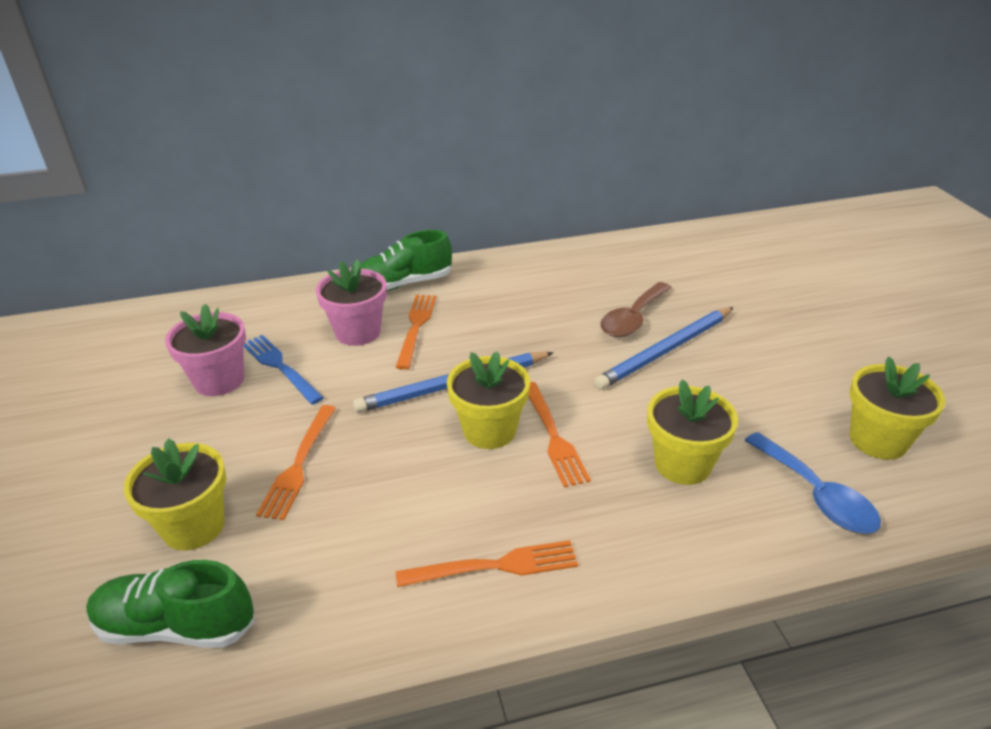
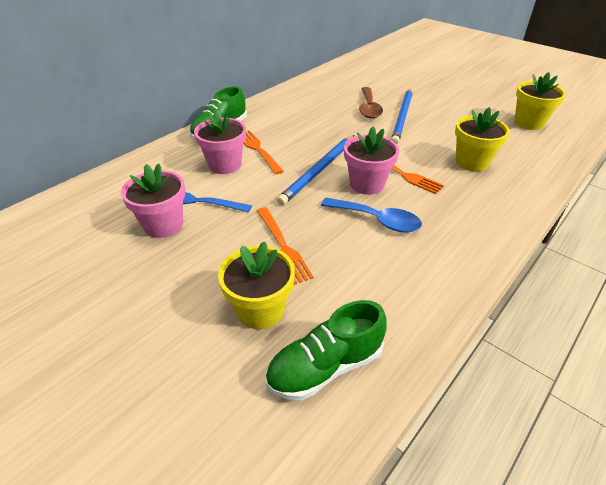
camera: 35 degrees left, 5 degrees up
orange fork [396,540,578,587] -> none
yellow flower pot [447,351,530,449] -> pink flower pot [344,127,399,195]
blue spoon [744,432,881,534] -> blue spoon moved to [321,198,422,233]

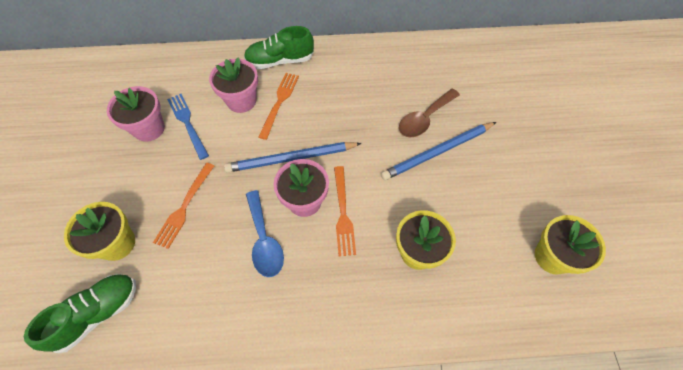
camera: 45 degrees right, 20 degrees up
green shoe [265,300,387,400] -> green shoe turned 120 degrees clockwise [24,274,136,353]

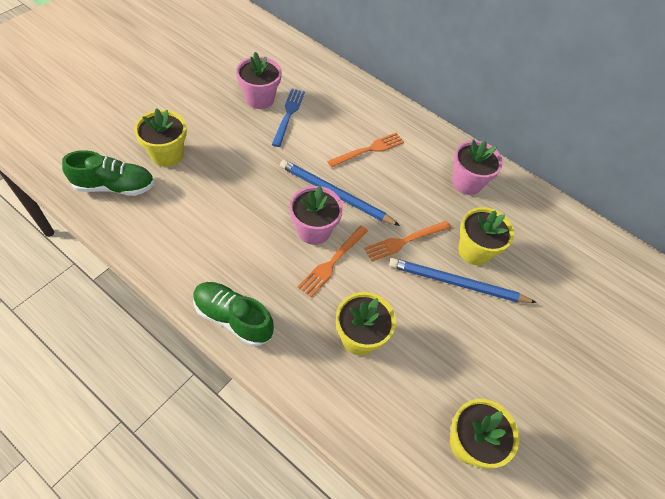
camera: 35 degrees right, 5 degrees down
orange fork [153,163,214,249] -> orange fork moved to [364,221,451,261]
pink flower pot [209,57,258,113] -> pink flower pot moved to [452,140,503,195]
green shoe [244,26,314,69] -> green shoe moved to [193,282,274,346]
blue spoon [246,190,284,277] -> none
brown spoon [399,88,460,137] -> yellow flower pot [458,207,514,265]

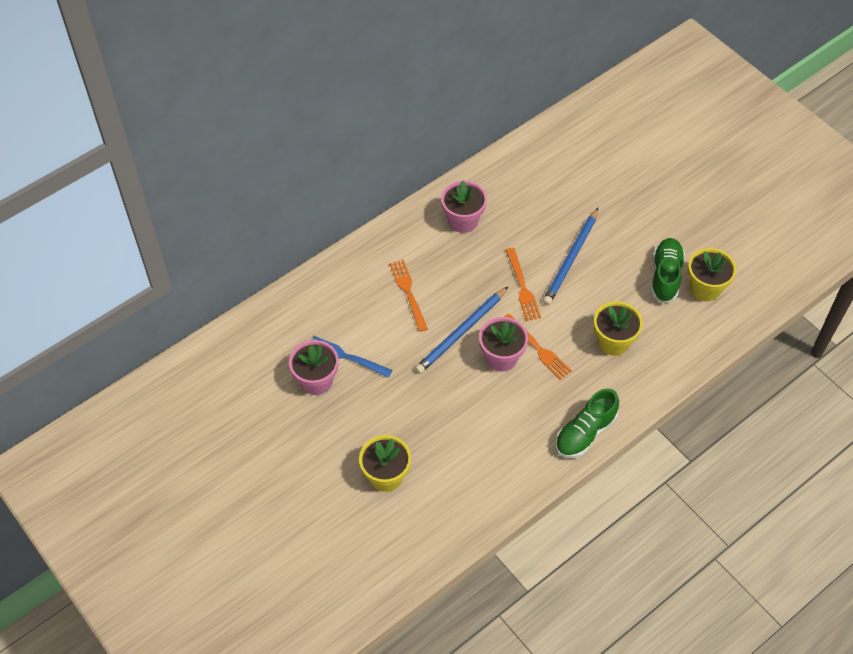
camera: 70 degrees left, 0 degrees up
green shoe [62,150,154,196] -> green shoe moved to [651,238,685,303]
yellow flower pot [458,207,514,265] -> none

